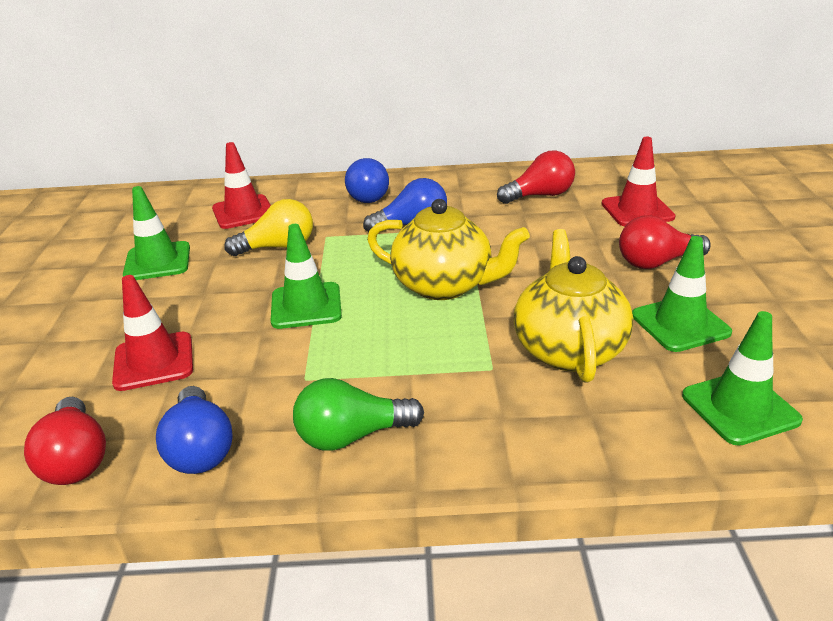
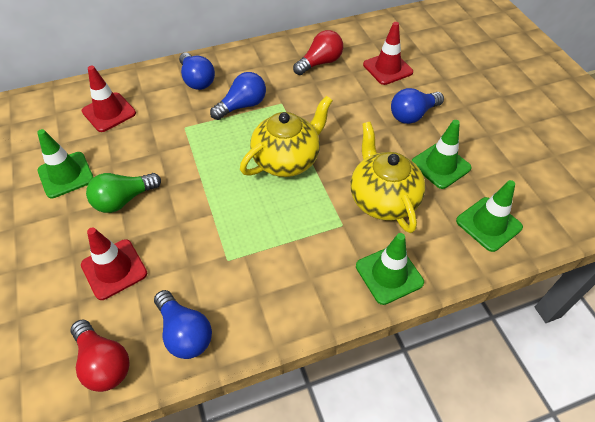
camera: 20 degrees left, 20 degrees up
yellow light bulb [224,199,313,256] -> none
green traffic cone [271,224,342,329] -> green traffic cone moved to [356,233,424,305]
green light bulb [293,378,424,451] -> green light bulb moved to [86,173,161,213]
yellow teapot [367,199,530,300] -> yellow teapot turned 45 degrees counterclockwise [240,96,333,177]
red light bulb [619,215,710,269] -> blue light bulb [391,88,444,124]

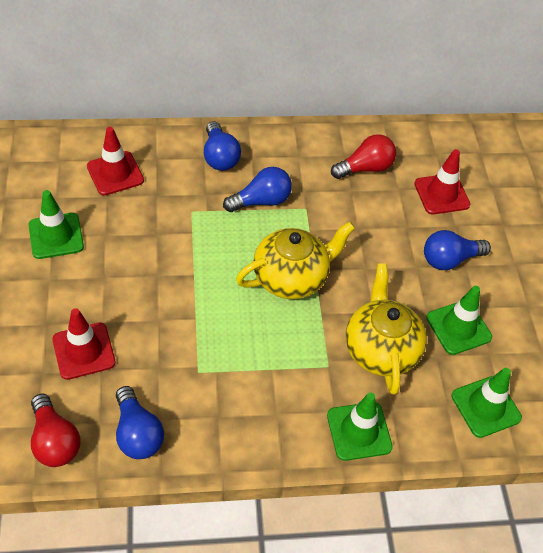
camera: 10 degrees right, 0 degrees up
green light bulb [86,173,161,213] -> none

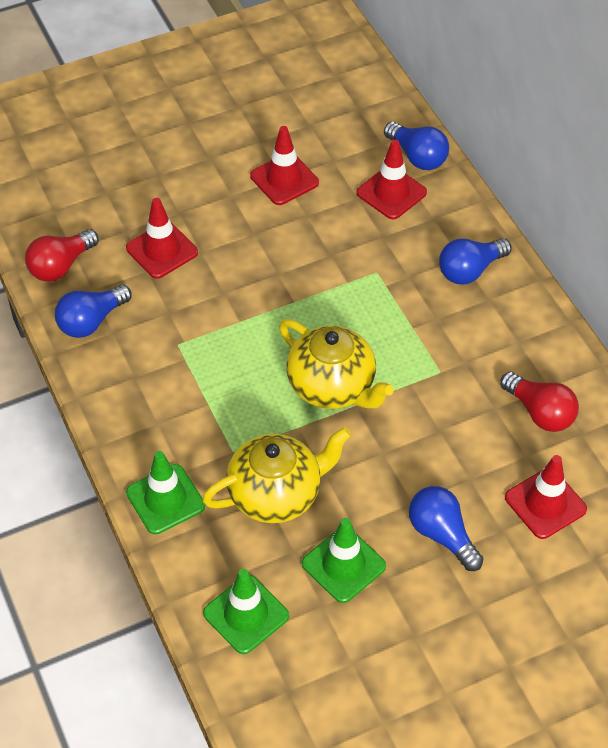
camera: 75 degrees right, 0 degrees up
green traffic cone [29,190,84,259] -> red traffic cone [250,126,319,205]
blue light bulb [223,167,292,212] -> blue light bulb moved to [384,122,449,170]

